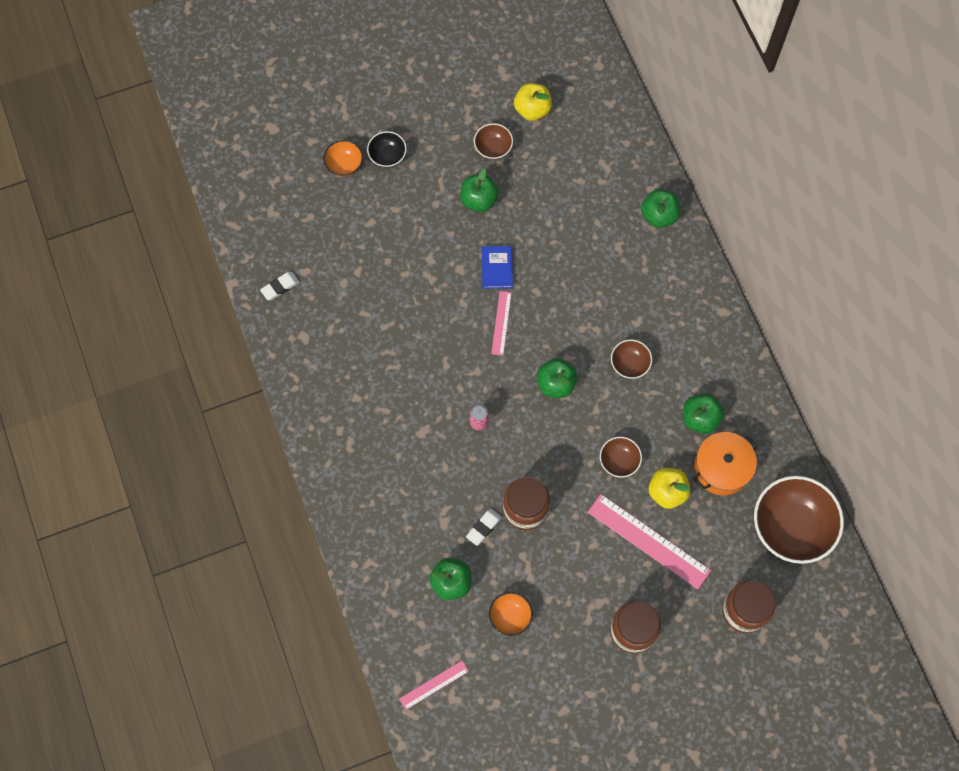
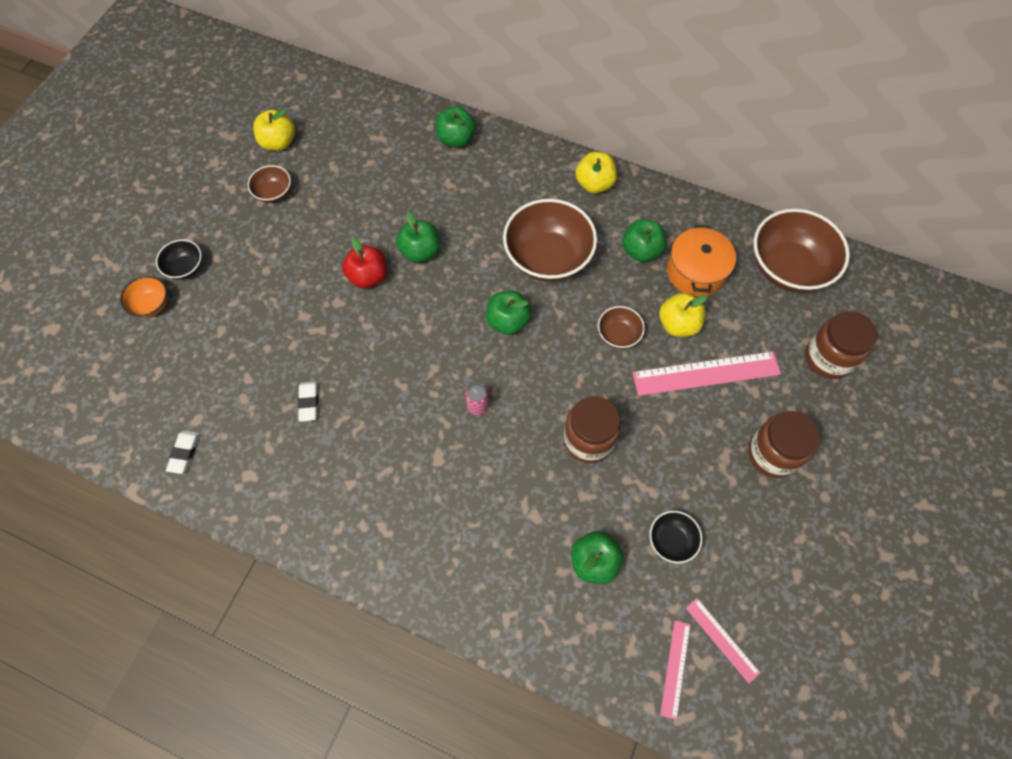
camera: 45 degrees left, 5 degrees down
green apple [460,168,499,212] -> green apple moved to [396,212,440,263]
white eraser [466,509,502,546] -> white eraser moved to [298,381,318,422]
blue book [482,246,513,289] -> red apple [342,237,387,288]
orange bowl [489,592,533,636] -> black bowl [650,511,703,563]
pink ruler [491,291,512,355] -> pink ruler moved to [686,598,760,683]
brown bowl [611,340,652,379] -> brown bowl [503,199,597,282], size x2.06
none -> yellow apple [575,152,617,193]

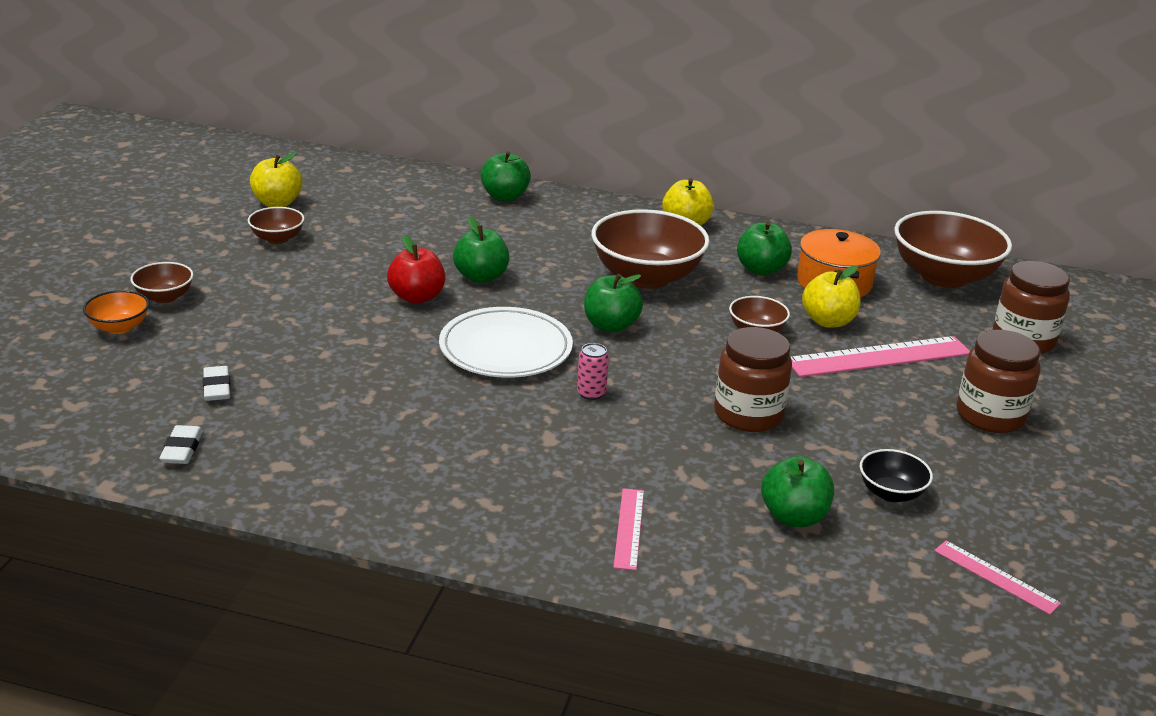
camera: 10 degrees left, 35 degrees down
black bowl [156,239,202,280] -> brown bowl [130,262,193,303]
white eraser [298,381,318,422] -> white eraser moved to [203,366,230,401]
pink ruler [660,621,690,720] -> pink ruler moved to [613,488,644,570]
none -> white plate [439,307,573,378]

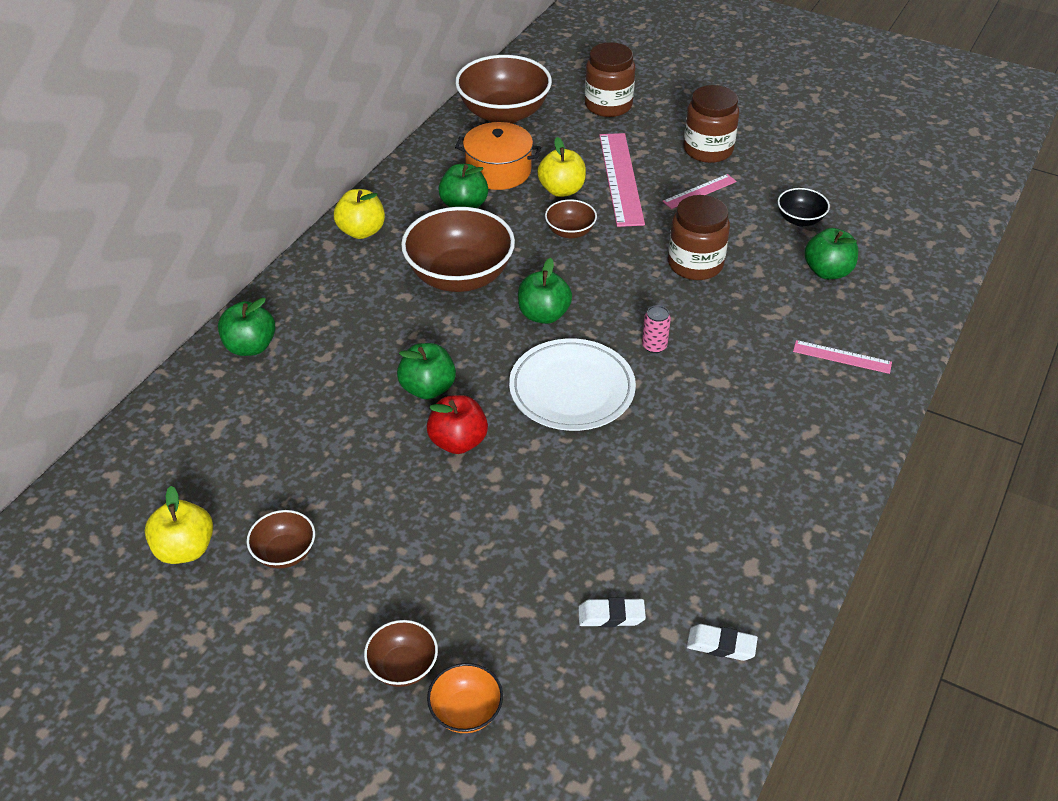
camera: 75 degrees left, 15 degrees up
pink ruler [934,541,1061,615] -> pink ruler moved to [662,174,737,209]

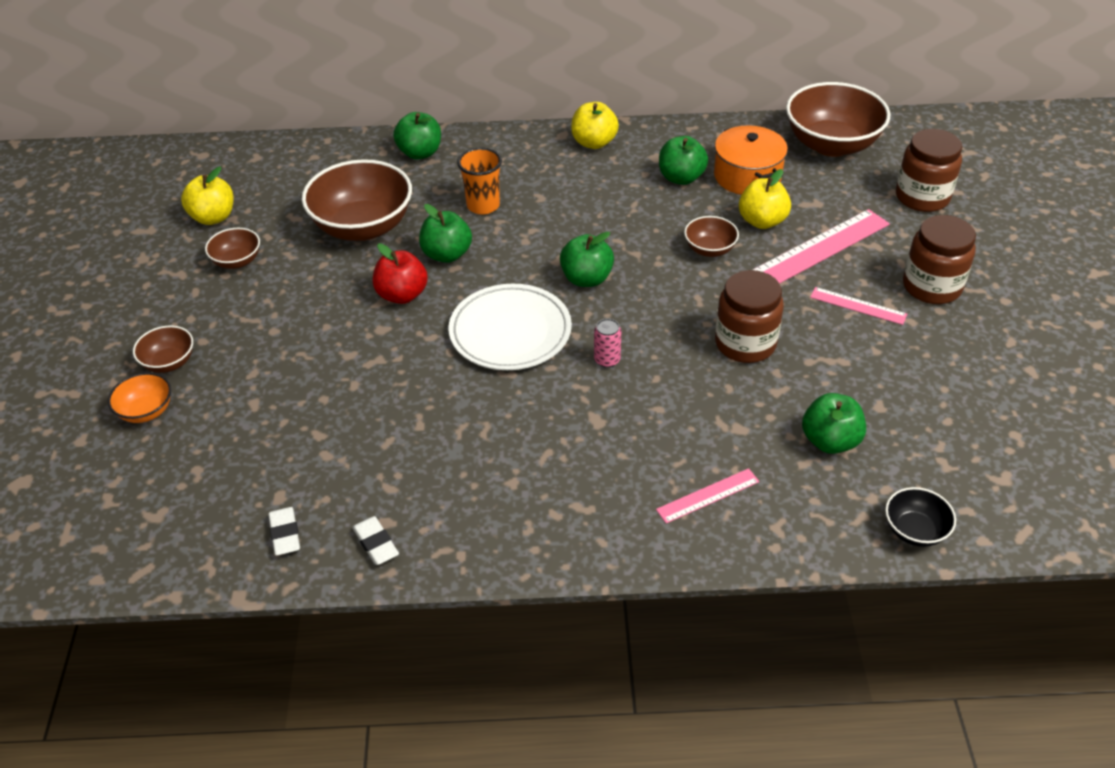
camera: 60 degrees right, 0 degrees up
brown bowl [401,207,515,292] -> brown bowl moved to [302,159,412,241]
white eraser [578,597,646,627] -> white eraser moved to [352,516,399,565]
black bowl [778,188,830,226] -> black bowl moved to [885,487,956,547]
pink ruler [793,340,892,374] -> pink ruler turned 75 degrees clockwise [656,468,759,523]
none -> orange cup [457,148,502,215]

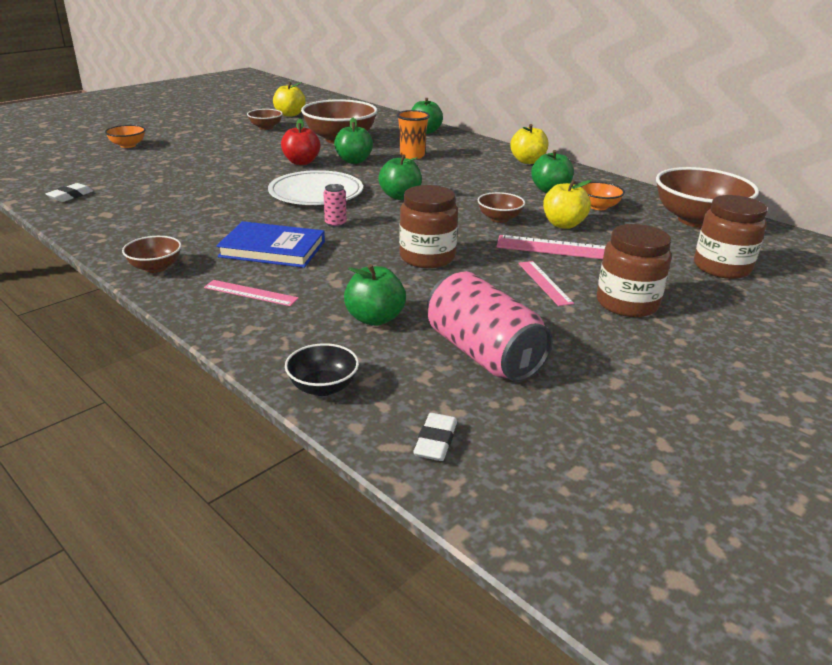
camera: 45 degrees right, 15 degrees down
brown bowl [133,326,193,373] -> brown bowl moved to [122,236,181,273]
white eraser [352,516,399,565] -> white eraser moved to [413,413,457,461]
orange pot [714,125,788,195] -> orange bowl [582,182,625,210]
none -> blue book [216,221,325,268]
none -> pink can [427,271,553,382]

